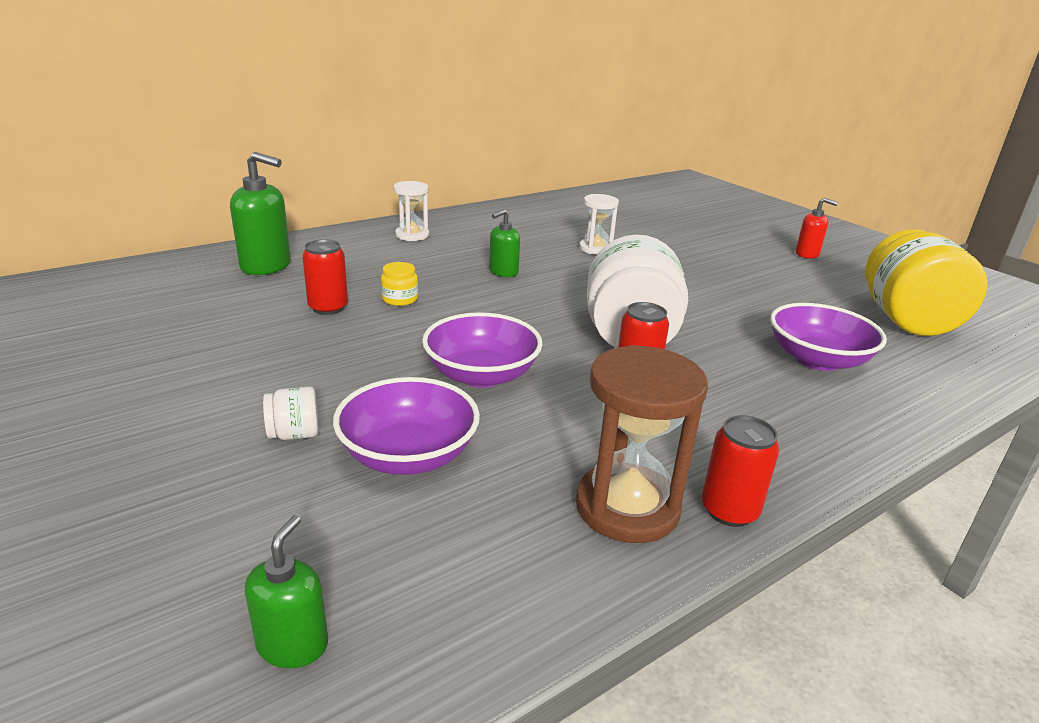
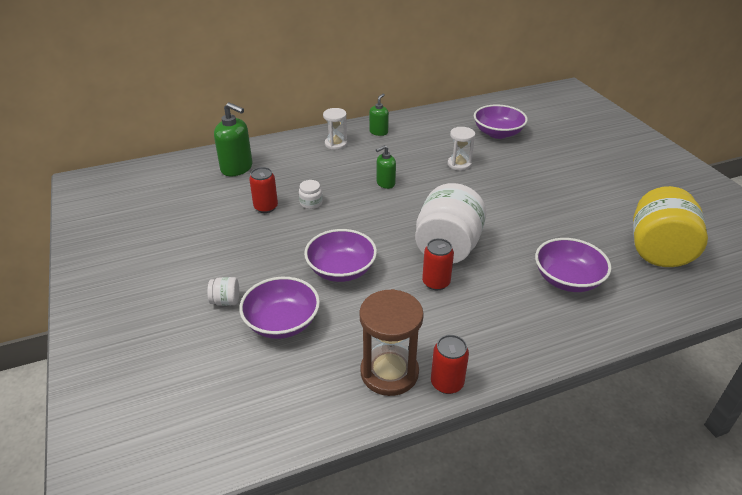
camera: 15 degrees right, 10 degrees up
green soap dispenser [244,515,328,668] -> green soap dispenser moved to [369,94,389,136]
yellow jar [381,262,418,306] -> white jar [299,180,323,209]
red soap dispenser [795,198,838,259] -> none
none -> purple bowl [474,105,528,139]

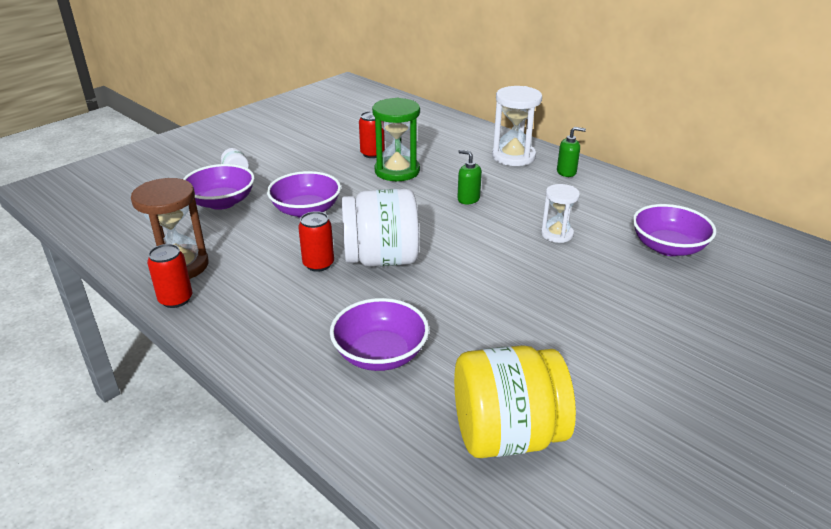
camera: 65 degrees right, 5 degrees down
green soap dispenser [214,102,253,176] -> none
white jar [299,180,323,209] -> green hourglass [372,98,420,181]
white hourglass [323,108,347,150] -> white hourglass [492,86,542,166], size x1.63

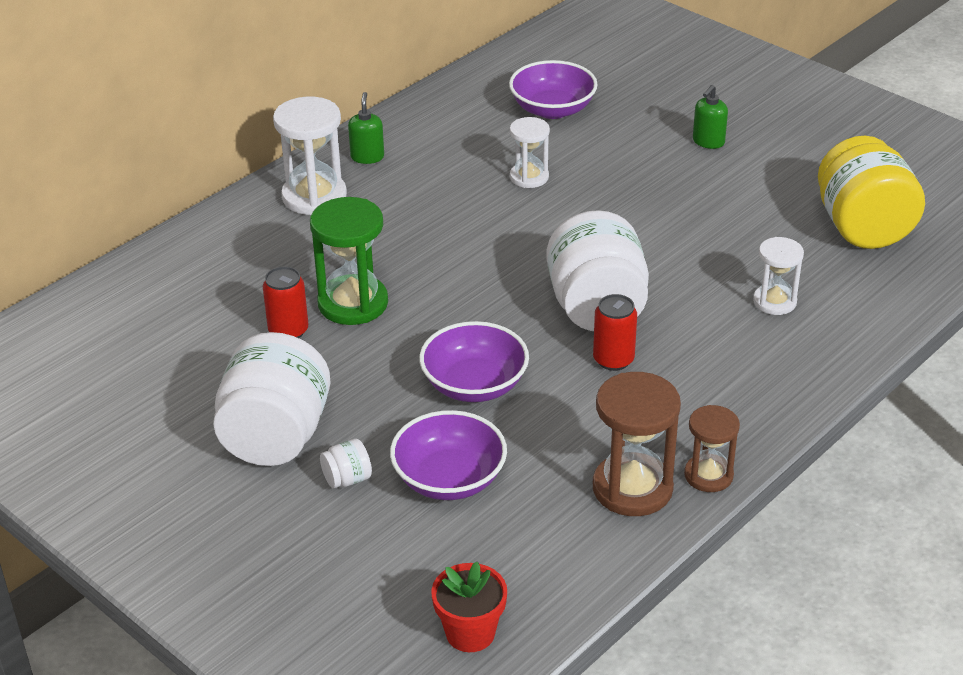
camera: 90 degrees left, 5 degrees up
red can [147,244,192,308] -> brown hourglass [684,405,740,492]
purple bowl [330,298,429,371] -> white hourglass [753,237,804,315]
green soap dispenser [457,150,482,204] -> green soap dispenser moved to [693,85,728,149]
none -> white jar [213,332,330,466]
none -> red flower pot [431,562,507,652]

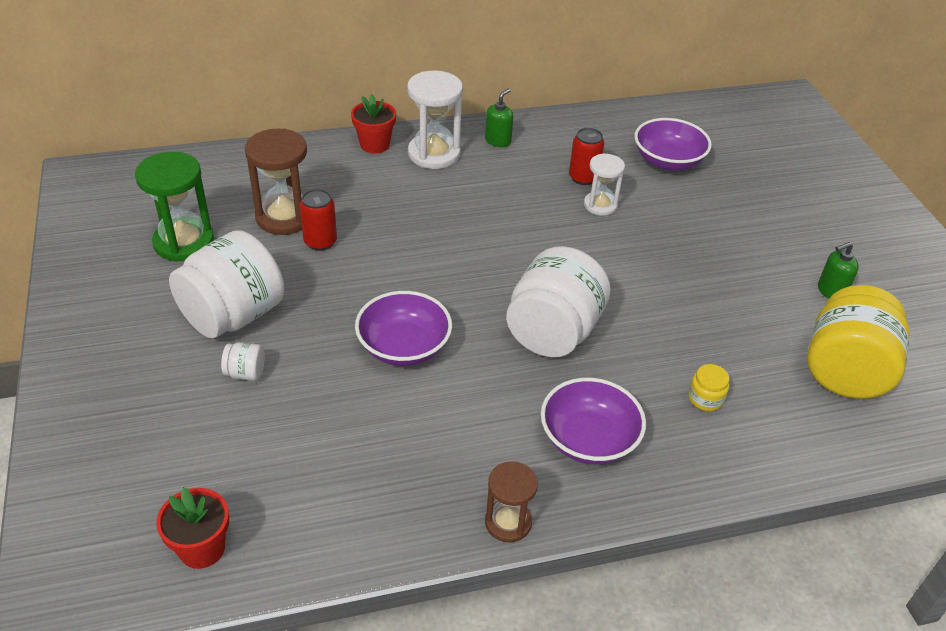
camera: 30 degrees right, 5 degrees up
green hourglass [310,197,388,325] -> green hourglass moved to [135,152,214,262]
purple bowl [390,410,507,500] -> purple bowl moved to [541,378,646,465]
red can [593,294,637,371] -> red can moved to [569,128,604,185]
brown hourglass [593,372,681,516] -> brown hourglass moved to [245,129,307,235]
green soap dispenser [693,85,728,149] -> green soap dispenser moved to [818,242,859,298]
white hourglass [753,237,804,315] -> yellow jar [688,364,729,411]
none -> red flower pot [351,94,396,153]

